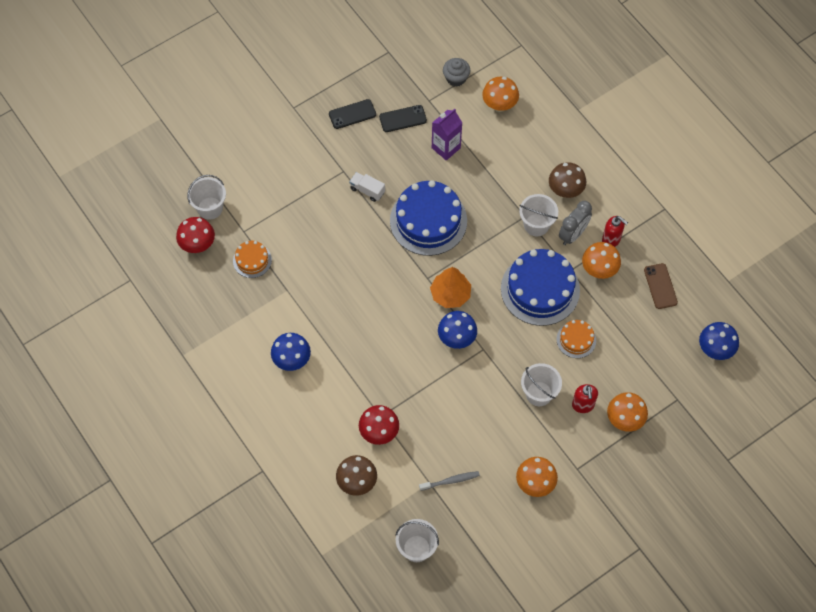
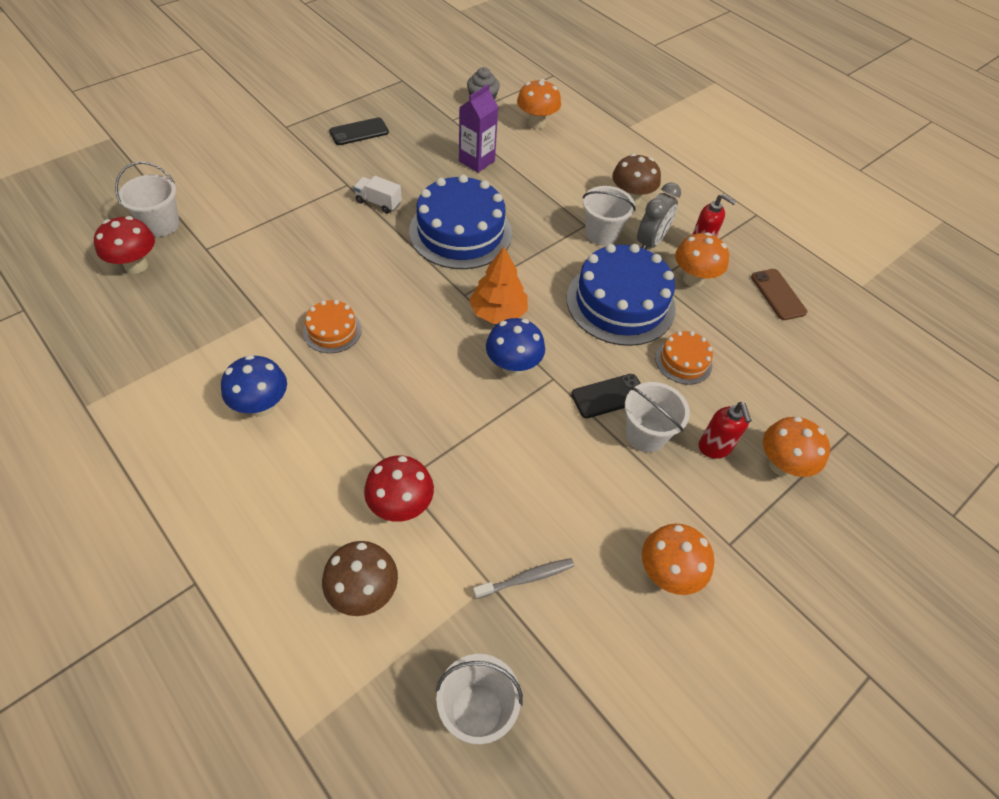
camera: 10 degrees left, 10 degrees down
orange cake [233,241,272,278] -> orange cake moved to [303,300,362,353]
black phone [379,105,427,132] -> black phone moved to [571,374,641,418]
blue mushroom [699,322,739,360] -> none

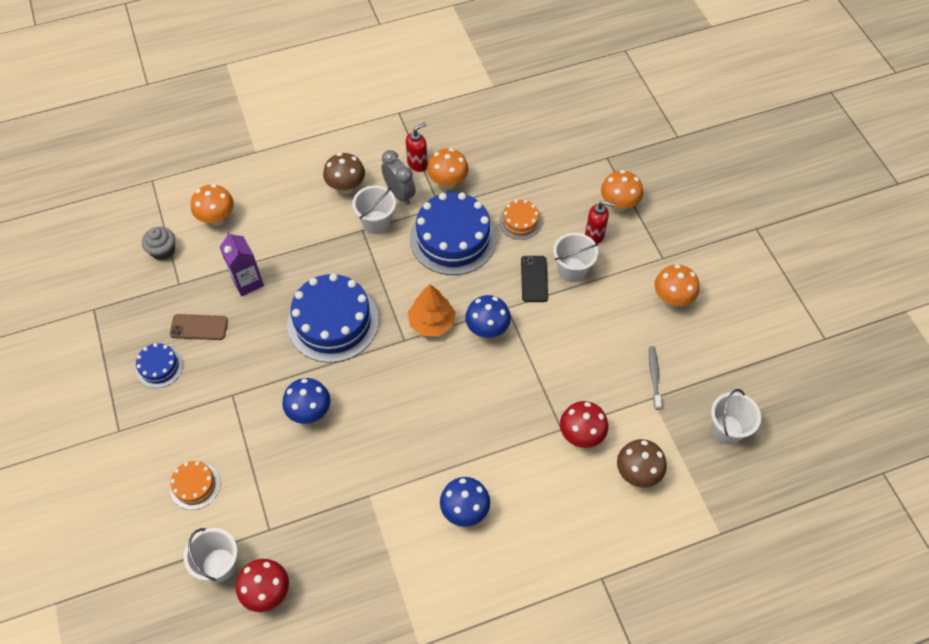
camera: 65 degrees left, 5 degrees up
orange cake [303,300,362,353] -> orange cake moved to [170,461,220,510]
black phone [329,118,389,145] -> blue cake [136,343,183,388]
white truck [353,176,402,214] -> none
brown phone [751,269,807,320] -> brown phone moved to [170,314,228,340]
none -> blue mushroom [282,378,330,424]

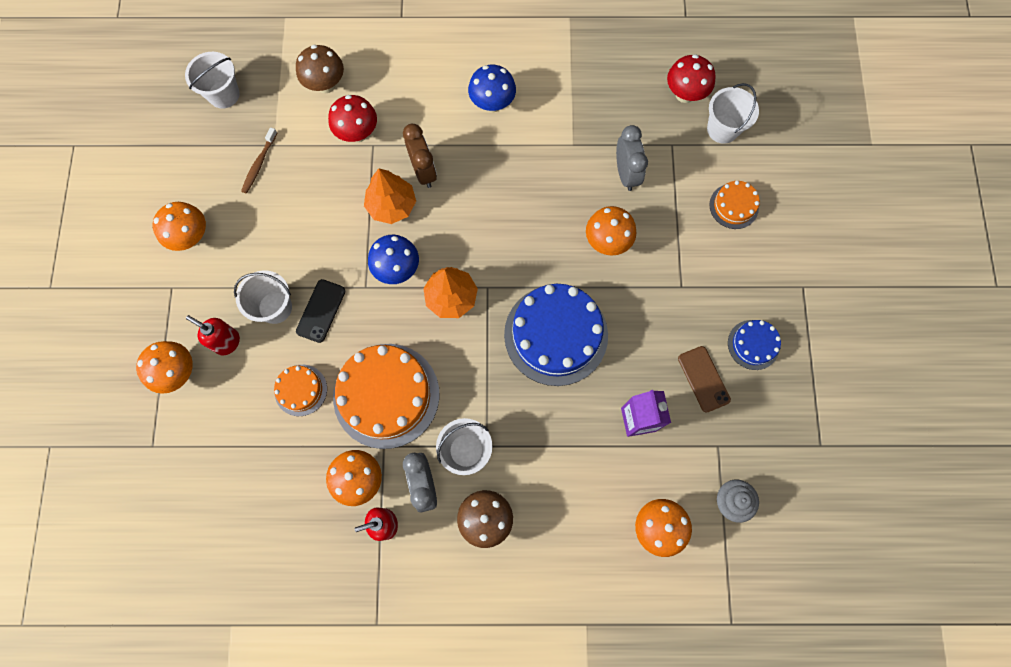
camera: 160 degrees left, 15 degrees up
brown phone [170,314,228,340] -> brown phone turned 45 degrees clockwise [678,346,731,413]
blue mushroom [282,378,330,424] -> orange mushroom [586,206,636,256]
blue cake [410,192,497,275] -> orange cake [333,344,439,449]
grey toothbrush [649,346,662,410] -> brown toothbrush [241,127,277,194]
none -> orange tree [364,169,416,224]
none -> brown clock [403,124,437,188]
none -> grey clock [616,125,648,191]

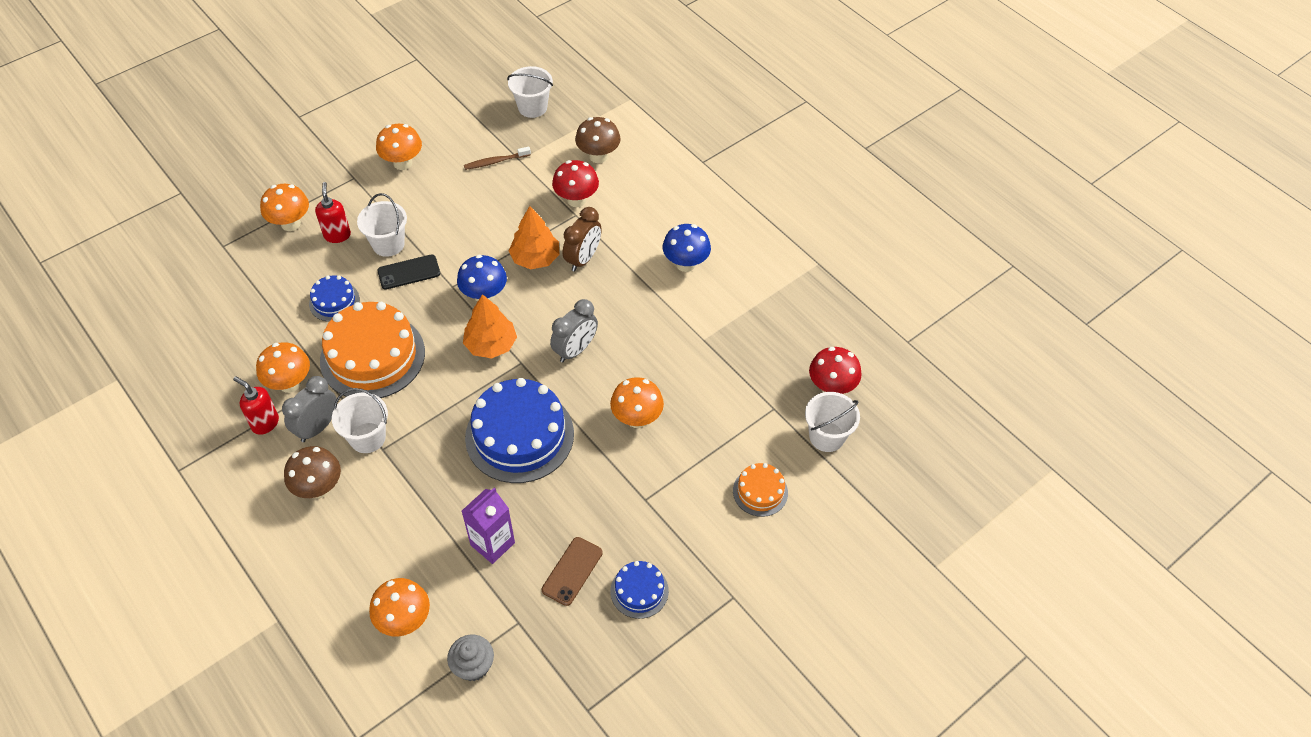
camera: 50 degrees right, 20 degrees down
orange cake [274,365,327,416] -> blue cake [309,275,360,322]
grey clock [616,125,648,191] -> grey clock moved to [550,299,598,363]

